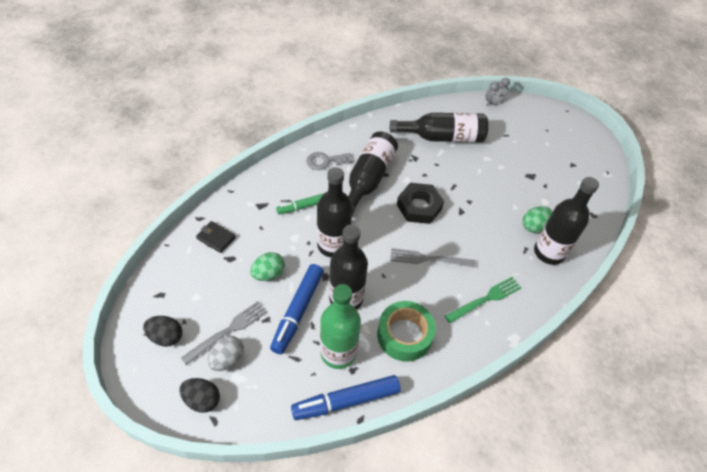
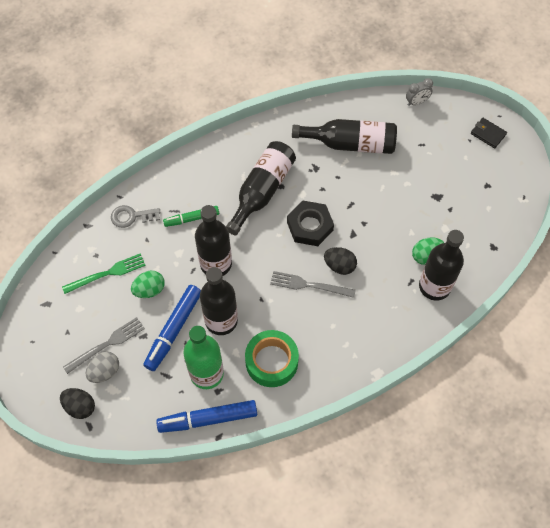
camera: 10 degrees right, 10 degrees up
black egg [143,316,182,347] -> black egg moved to [324,247,357,275]
black wallet [196,221,236,253] -> black wallet moved to [471,118,507,148]
grey key [306,152,352,170] -> grey key moved to [111,205,161,228]
green fork [445,277,521,323] -> green fork moved to [62,253,146,294]

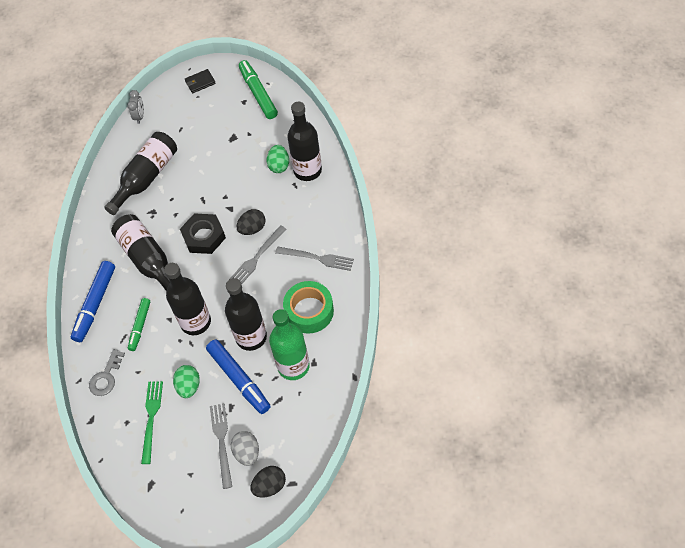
camera: 60 degrees left, 5 degrees down
blue marker [156,400,257,433] -> blue marker moved to [71,261,115,342]
none -> green marker [239,60,278,119]
none -> grey fork [275,247,354,271]

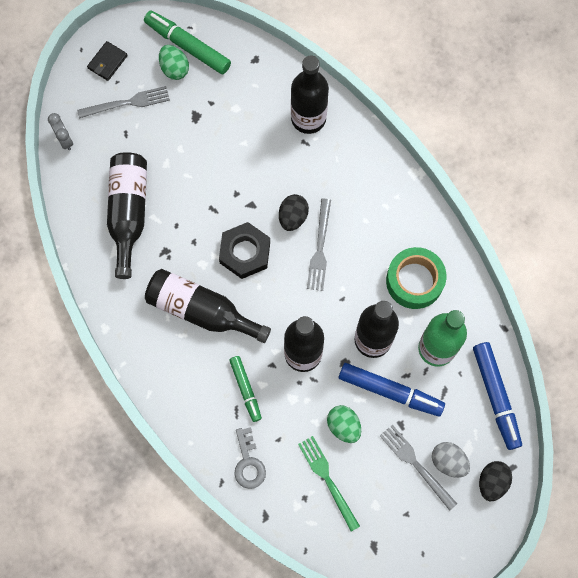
camera: 35 degrees left, 15 degrees up
blue marker [71,261,115,342] -> blue marker moved to [473,342,522,450]
green egg [267,145,289,173] -> green egg moved to [159,45,189,80]
grey fork [275,247,354,271] -> grey fork moved to [77,86,170,119]

